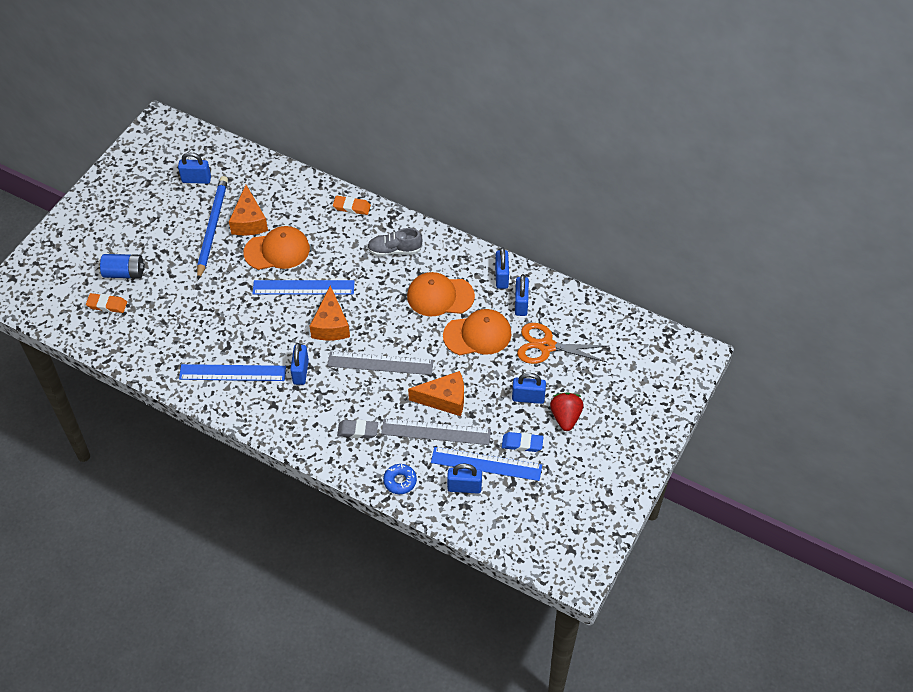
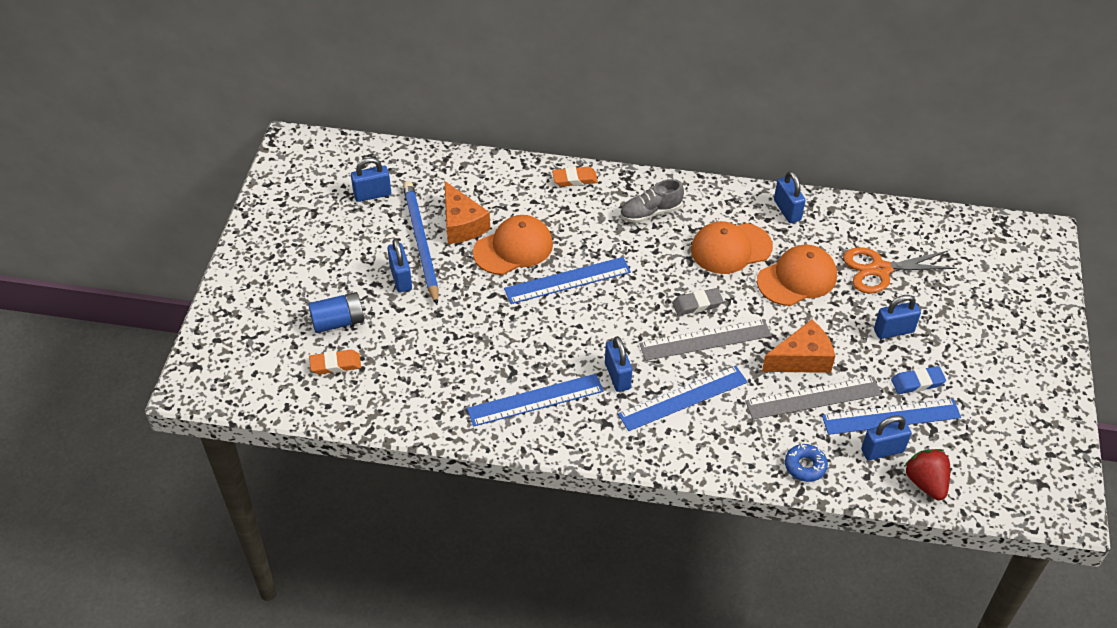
camera: 20 degrees left, 5 degrees down
orange cheese [310,286,350,341] -> none
grey eraser [337,420,378,438] -> grey eraser moved to [672,288,723,316]
blue padlock [515,274,529,316] -> blue padlock moved to [387,239,412,292]
red strawberry [550,392,583,431] -> red strawberry moved to [904,449,950,500]
none -> blue ruler [618,366,748,431]

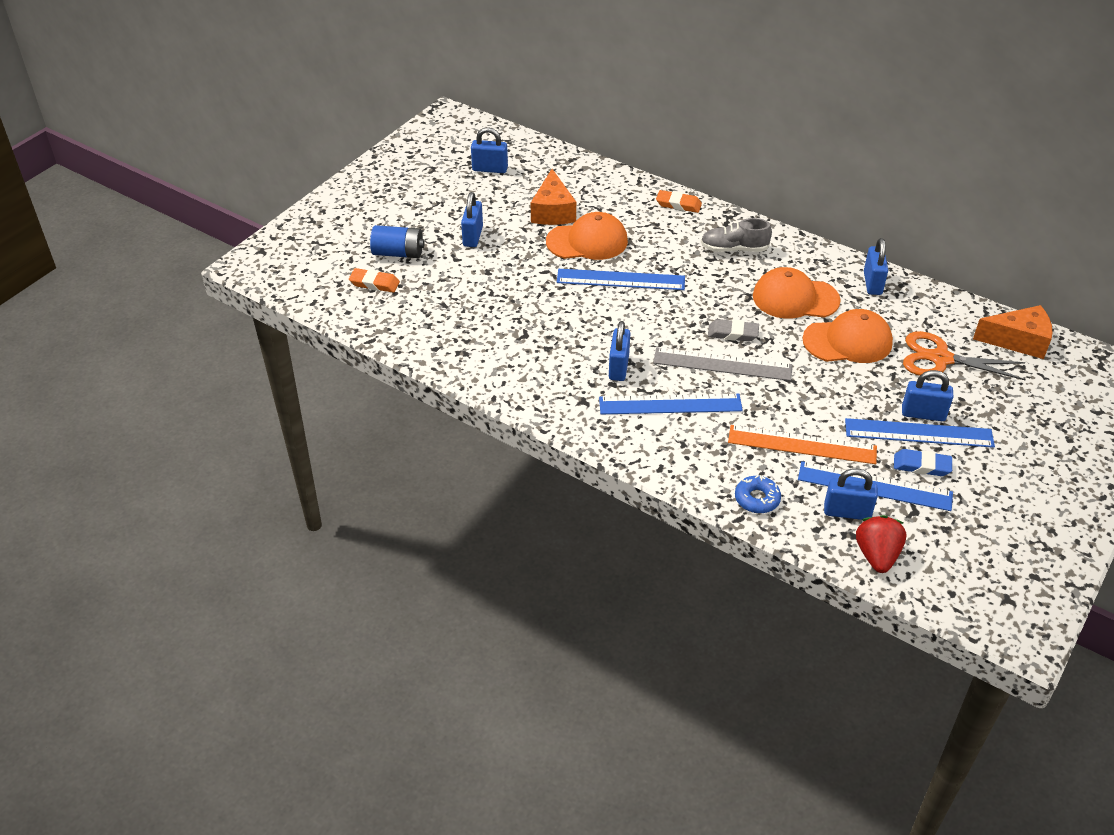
camera: 25 degrees right, 5 degrees down
blue pencil [403,181,439,305] -> none
blue ruler [467,374,604,427] -> blue ruler moved to [845,418,995,448]
grey ruler [745,377,882,419] -> orange ruler [728,425,877,464]
orange cheese [762,319,835,373] -> orange cheese moved to [973,305,1053,359]

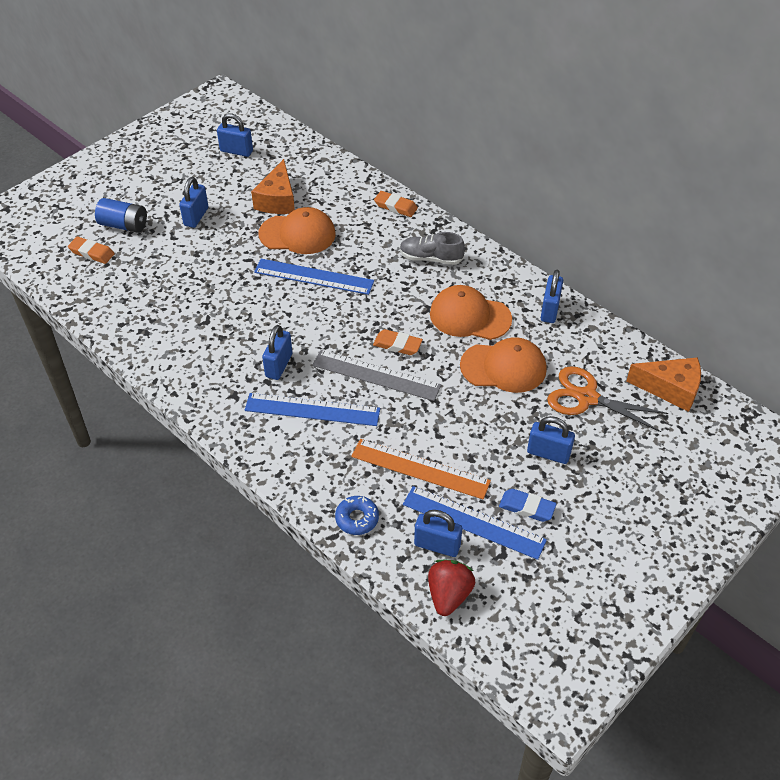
camera: 10 degrees right, 5 degrees up
grey eraser [708,319,759,341] -> orange eraser [373,329,423,355]
blue ruler [845,418,995,448] -> none

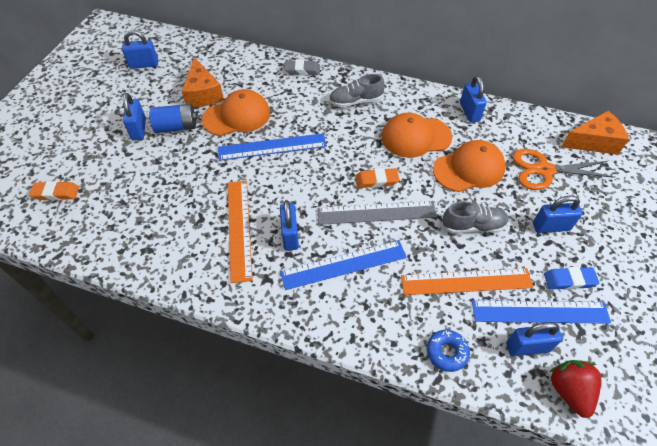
camera: 25 degrees left, 5 degrees up
blue battery [95,198,147,233] -> blue battery moved to [149,104,197,133]
orange eraser [374,191,418,217] -> grey eraser [284,60,320,75]
none -> orange ruler [228,181,253,283]
none -> grey shoe [441,201,509,234]

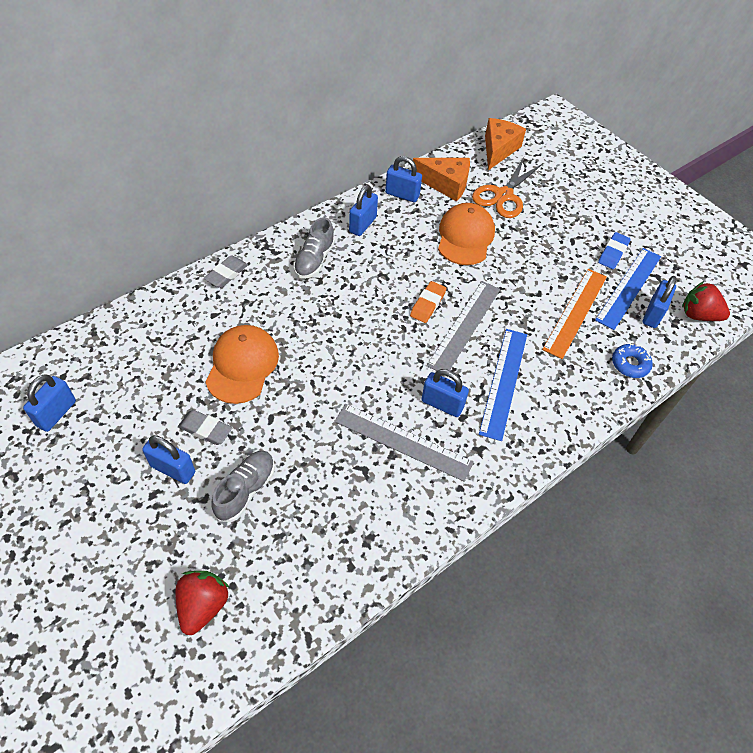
camera: 60 degrees left, 0 degrees up
orange eraser [29,181,79,200] -> red strawberry [175,571,230,635]
blue battery [149,104,197,133] -> grey eraser [178,410,232,445]
orange cheese [182,57,224,107] -> orange cheese moved to [413,158,470,202]
blue ruler [218,133,327,161] -> none
orange ruler [228,181,253,283] -> grey ruler [334,404,474,482]
orange cap [382,113,452,158] -> none
grey shoe [441,201,509,234] -> grey shoe moved to [211,450,275,522]
blue padlock [533,195,583,233] -> blue padlock moved to [349,185,378,236]

